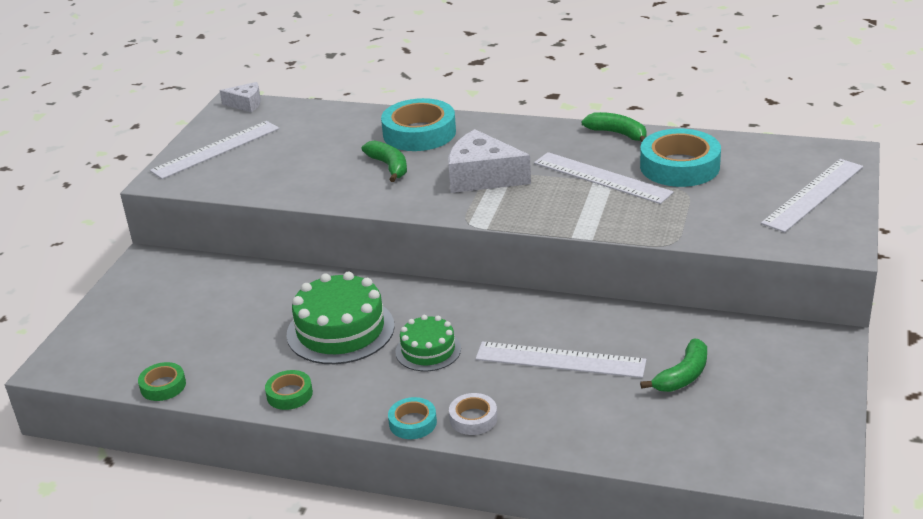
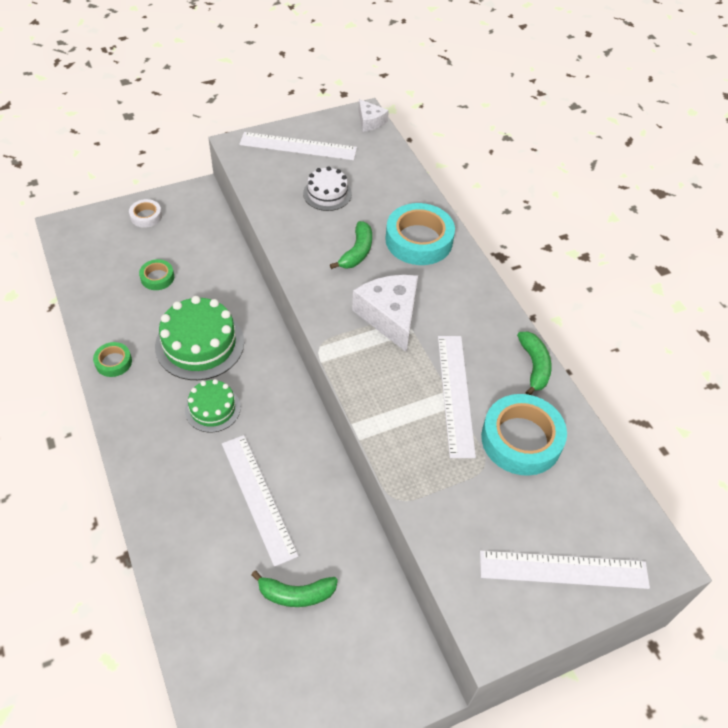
camera: 45 degrees right, 20 degrees up
green tape [138,362,186,401] -> green tape moved to [139,259,174,290]
turquoise tape [388,397,437,439] -> none
white tape [449,393,497,435] -> white tape moved to [129,199,162,228]
none -> white cake [303,166,352,211]

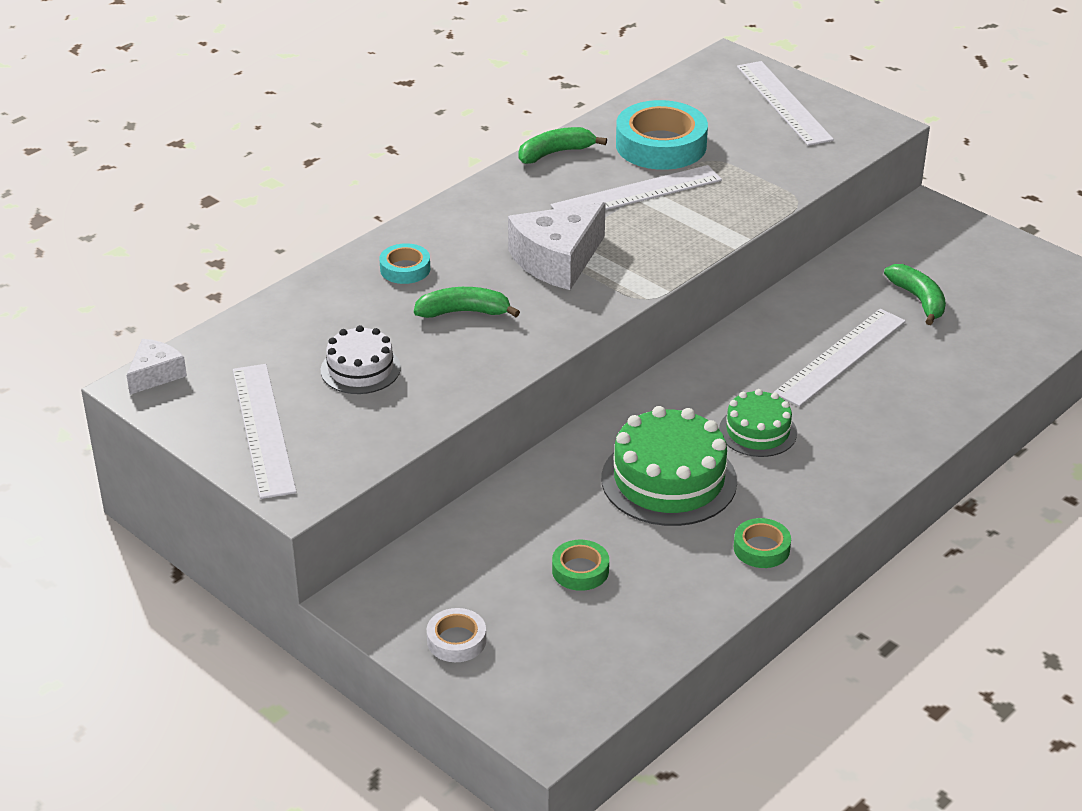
camera: 110 degrees left, 15 degrees down
turquoise tape [385,203,455,265] -> turquoise tape [379,243,430,284], size x0.51

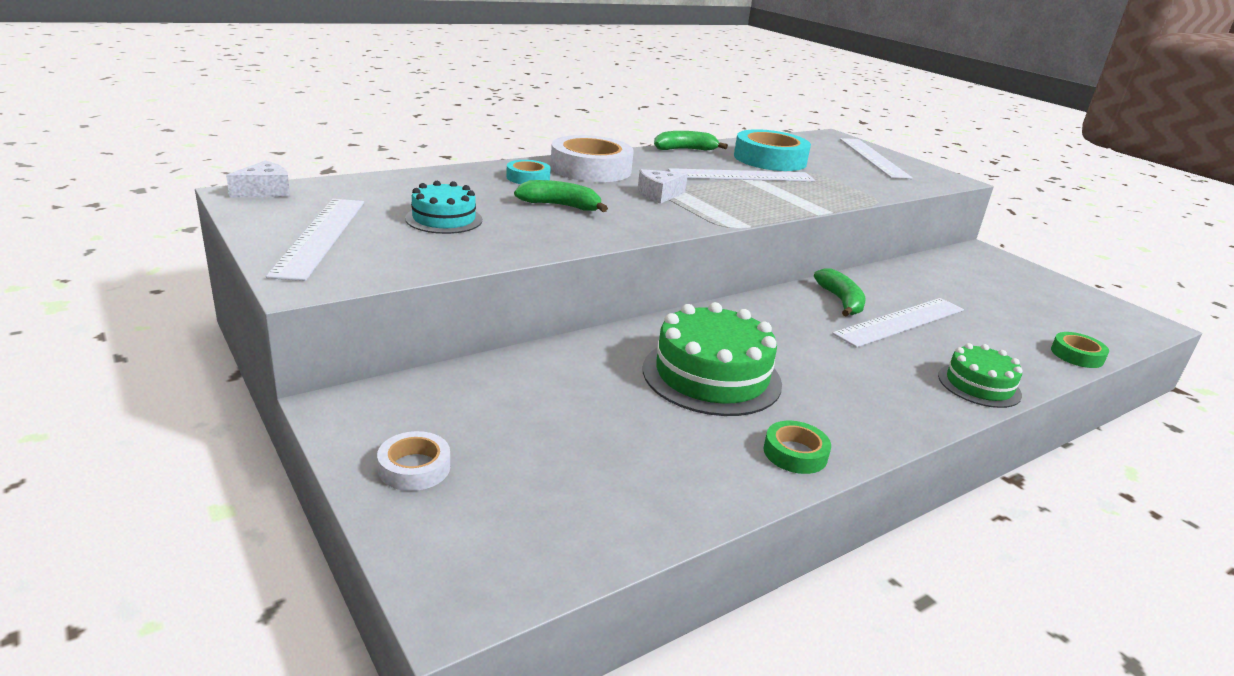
camera: 10 degrees right, 10 degrees down
white cake [321,325,401,394] -> turquoise cake [405,181,482,234]
white cheese [508,202,606,290] -> white cheese [638,169,688,204], size x0.55
green tape [552,540,609,591] -> green tape moved to [1051,332,1109,368]
green cake [719,389,797,457] -> green cake moved to [938,343,1023,408]
green banana [884,264,946,325] -> green banana moved to [814,268,866,317]
none -> white tape [550,135,634,182]

